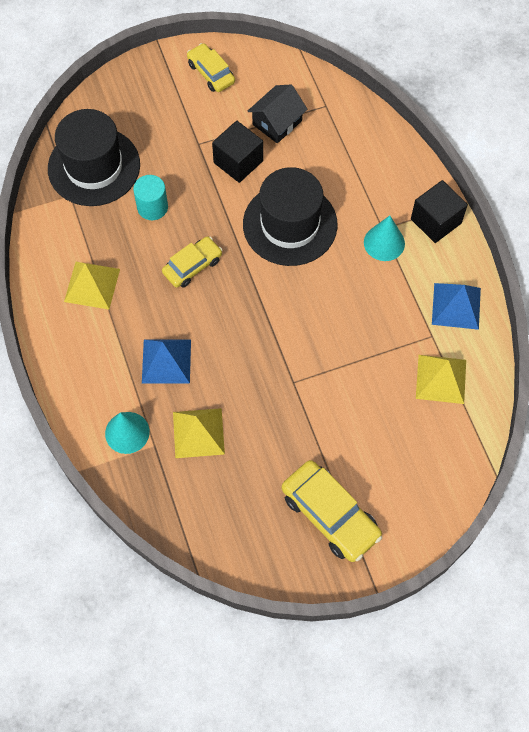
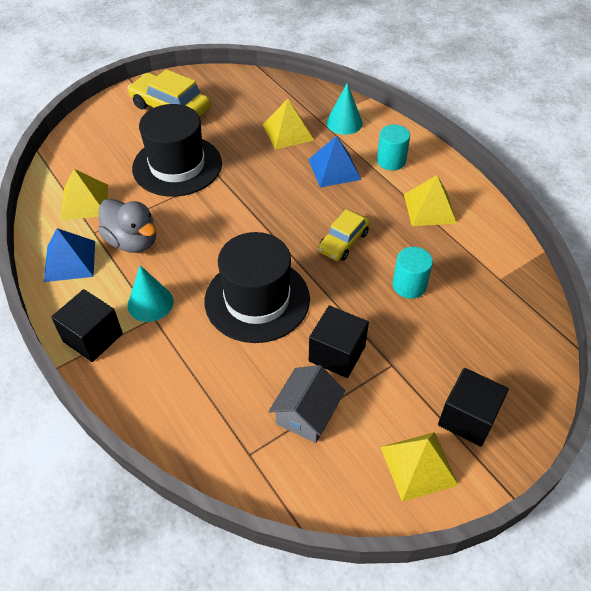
camera: 165 degrees right, 15 degrees down
black hat [48,109,140,206] -> black hat moved to [132,104,222,197]
yellow car [187,43,235,92] -> yellow pyramid [381,432,458,502]
black house [248,85,308,143] -> grey house [269,365,345,443]
none -> grey duck [98,199,156,253]
none -> turquoise cylinder [377,125,410,170]
none -> black cube [438,368,509,447]

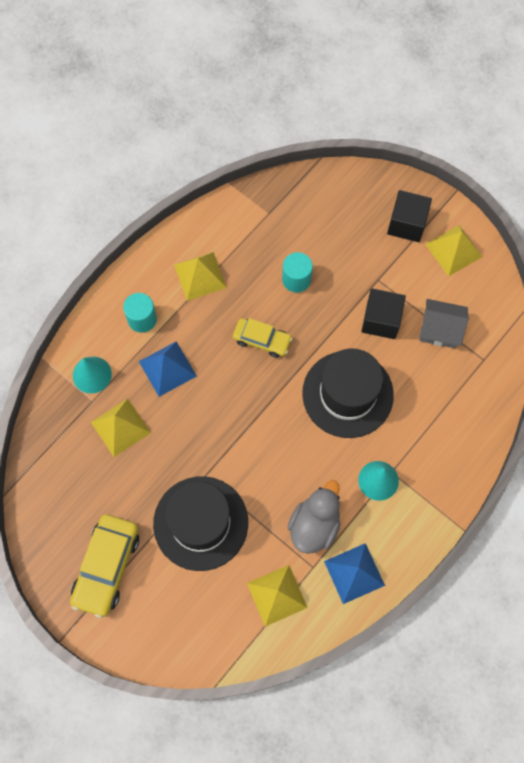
camera: 105 degrees left, 20 degrees up
black cube [51,289,123,362] -> none

